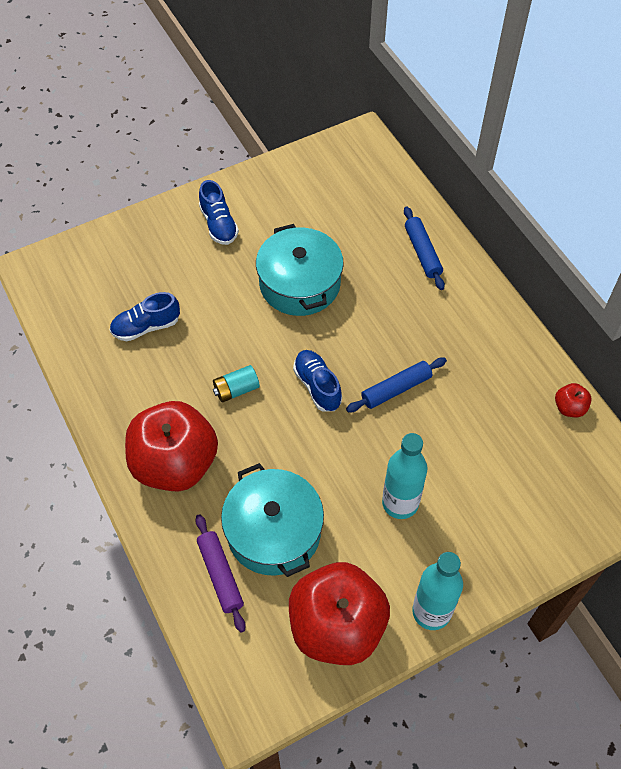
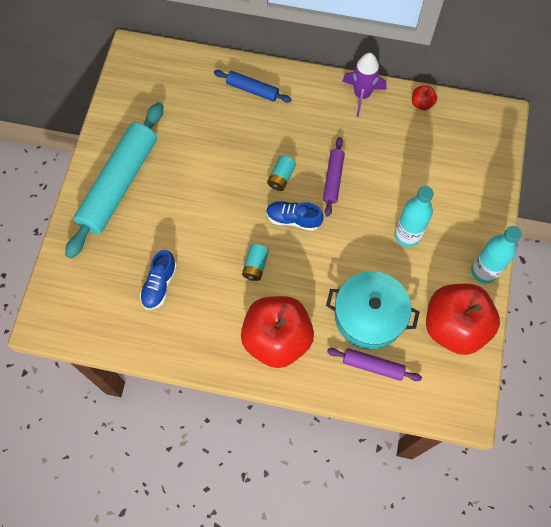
camera: 50 degrees left, 10 degrees up
blue shoe [199,180,239,245] -> turquoise rolling pin [65,102,163,259]
turquoise pot [256,224,344,316] -> none
blue rolling pin [346,357,447,412] -> purple rolling pin [323,137,345,217]
none -> turquoise battery [267,155,296,191]
none -> purple rocket [342,53,386,117]

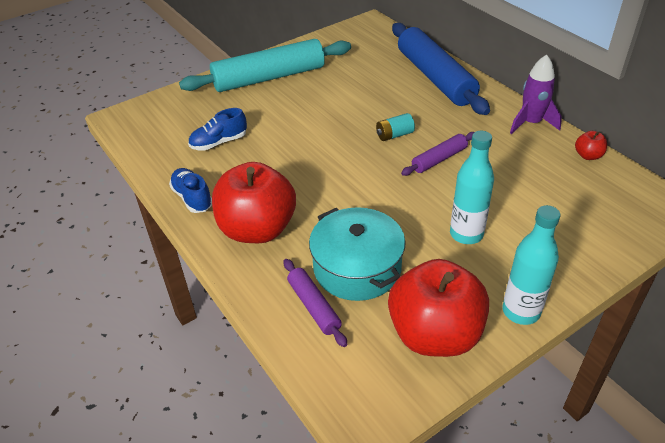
camera: 45 degrees right, 25 degrees down
blue rolling pin [214,70,292,102] -> blue rolling pin [392,23,490,115], size x2.09
turquoise battery [242,244,269,281] -> none
blue shoe [266,201,324,231] -> blue shoe moved to [169,168,212,213]

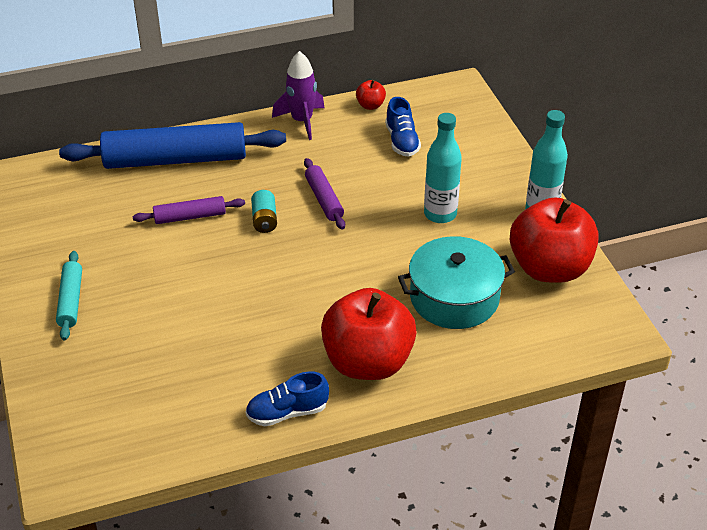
camera: 75 degrees left, 0 degrees up
turquoise rolling pin [179,39,351,92] -> turquoise rolling pin [56,251,82,340], size x0.48
blue shoe [188,108,247,151] -> blue shoe moved to [385,97,421,157]
purple rolling pin [284,259,347,347] -> purple rolling pin moved to [132,196,245,224]

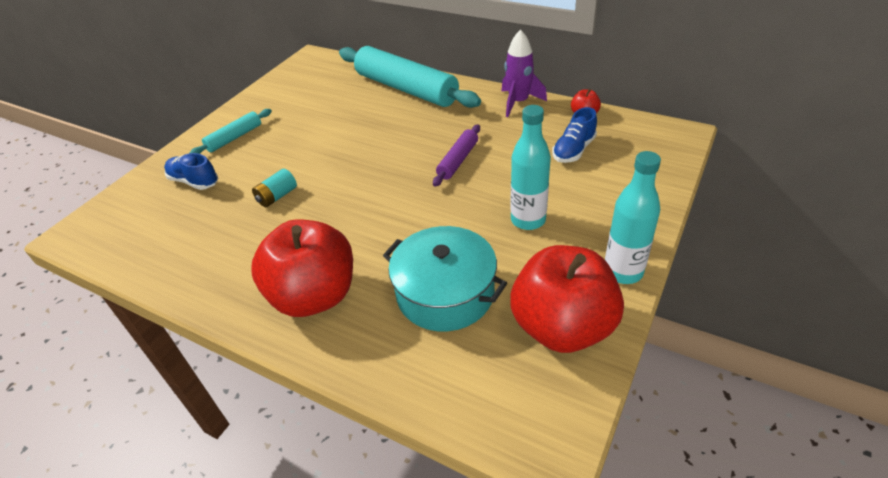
camera: 50 degrees right, 0 degrees up
blue rolling pin [59,122,286,169] -> turquoise rolling pin [339,46,481,108]
purple rolling pin [132,196,245,224] -> none
blue shoe [246,372,329,426] -> blue shoe moved to [164,153,219,190]
turquoise battery [251,190,277,233] -> turquoise battery moved to [252,169,297,207]

